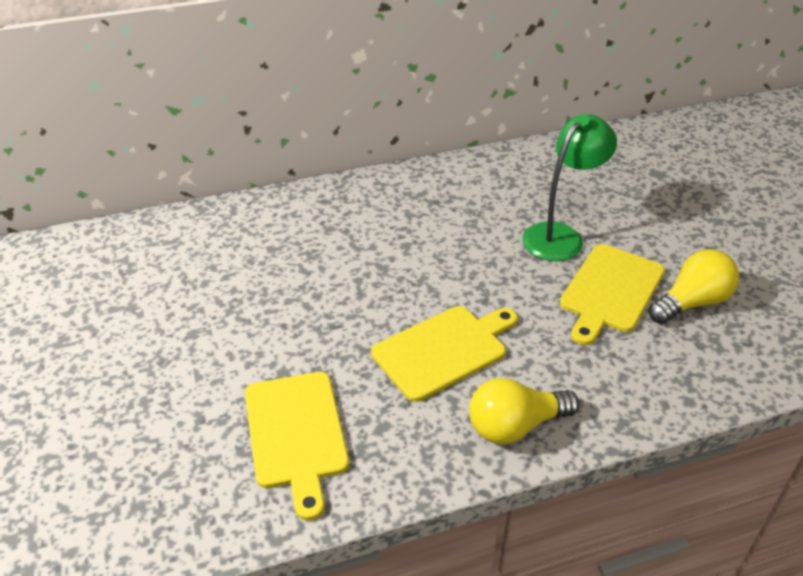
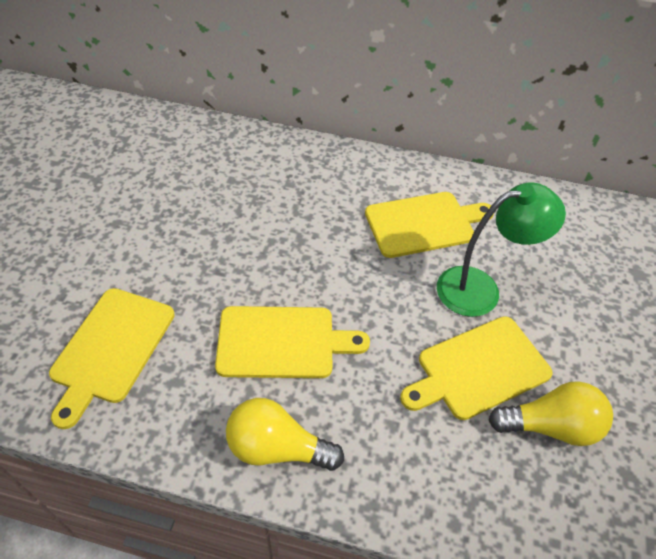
camera: 30 degrees right, 10 degrees up
none -> yellow cutting board [365,192,494,258]

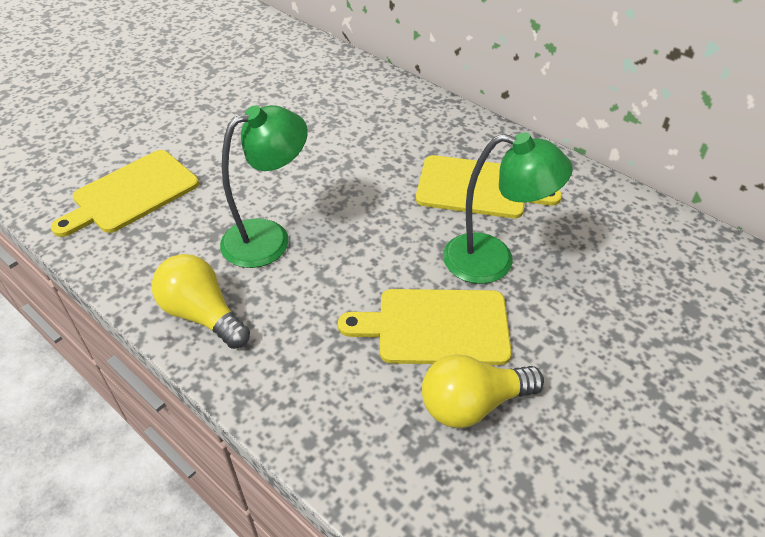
camera: 30 degrees right, 5 degrees down
yellow cutting board [215,306,370,378] -> green lamp [220,105,308,268]
yellow light bulb [488,381,613,446] -> yellow light bulb turned 135 degrees clockwise [422,354,544,428]

